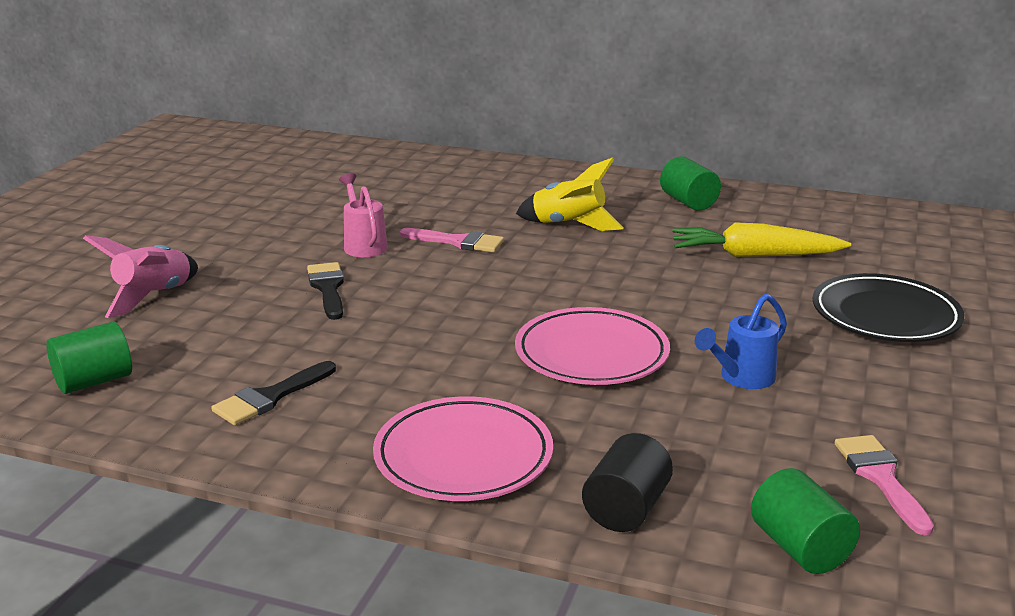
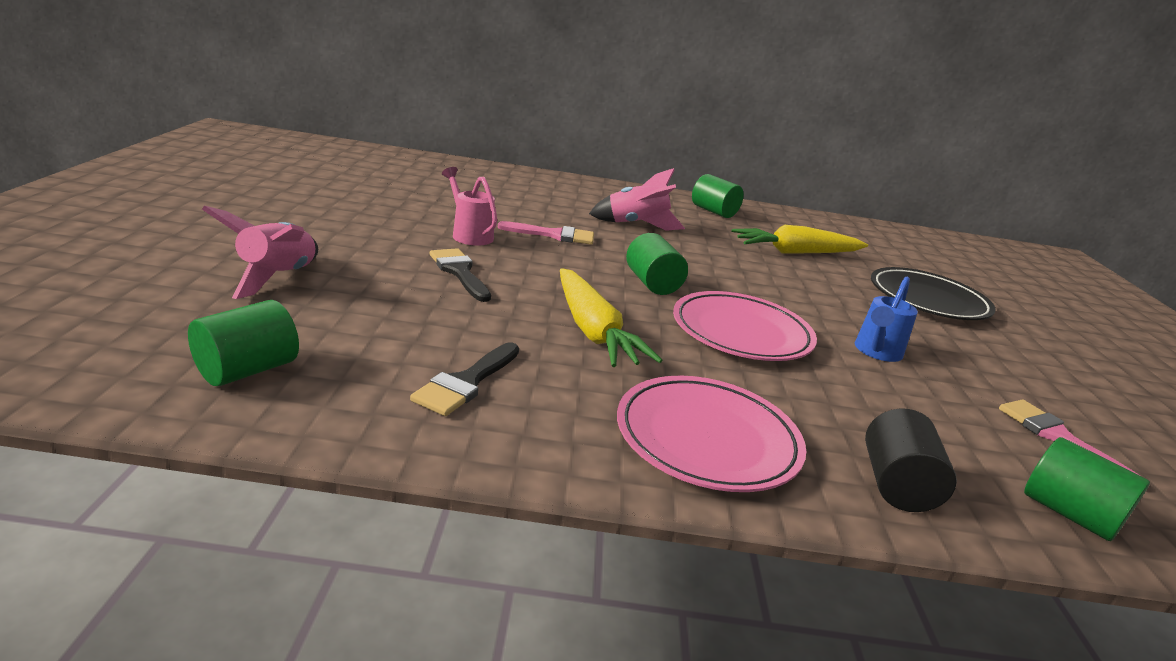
camera: 20 degrees left, 0 degrees up
yellow rocket [516,157,623,231] -> pink rocket [589,168,685,231]
none -> yellow carrot [560,268,662,367]
none -> green cylinder [626,233,688,295]

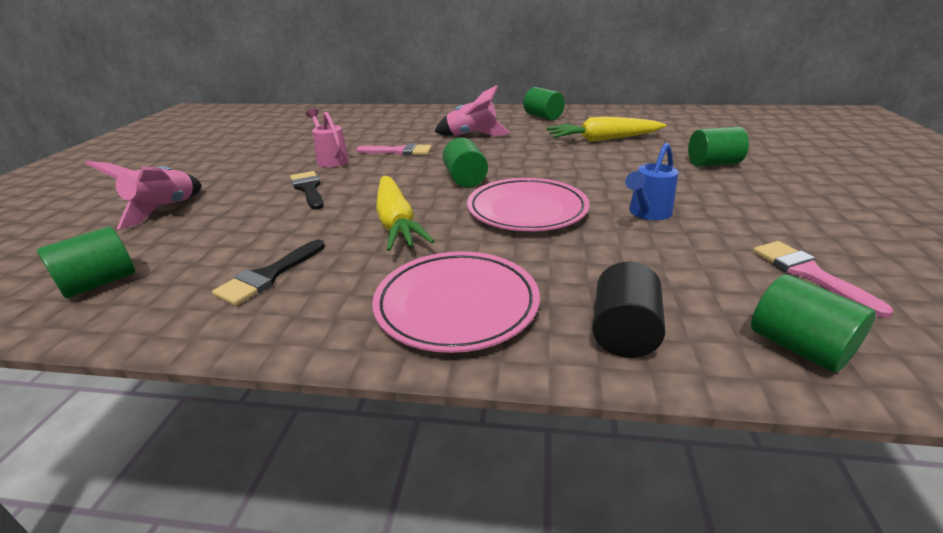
camera: 10 degrees right, 5 degrees up
black plate [871,267,996,320] -> green cylinder [688,127,749,167]

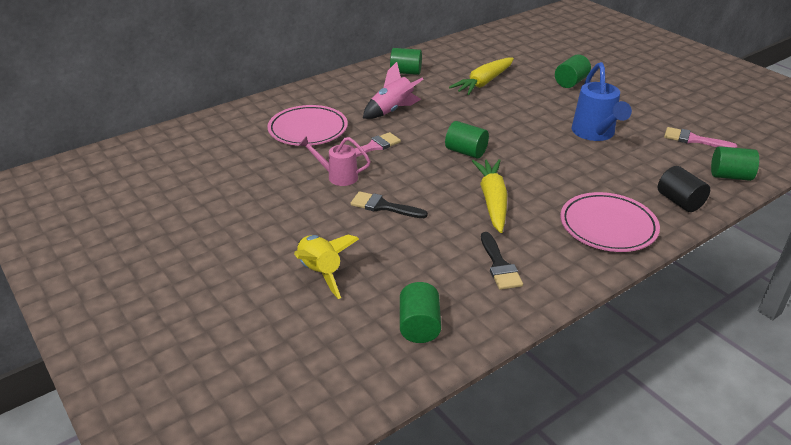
camera: 45 degrees left, 5 degrees up
pink rocket [85,161,202,229] -> yellow rocket [294,235,359,299]
yellow carrot [376,176,434,251] -> yellow carrot turned 120 degrees counterclockwise [472,159,507,233]
pink plate [467,178,590,231] -> pink plate moved to [267,105,348,146]
blue watering can [625,143,678,220] -> blue watering can [572,62,632,141], size x1.57

